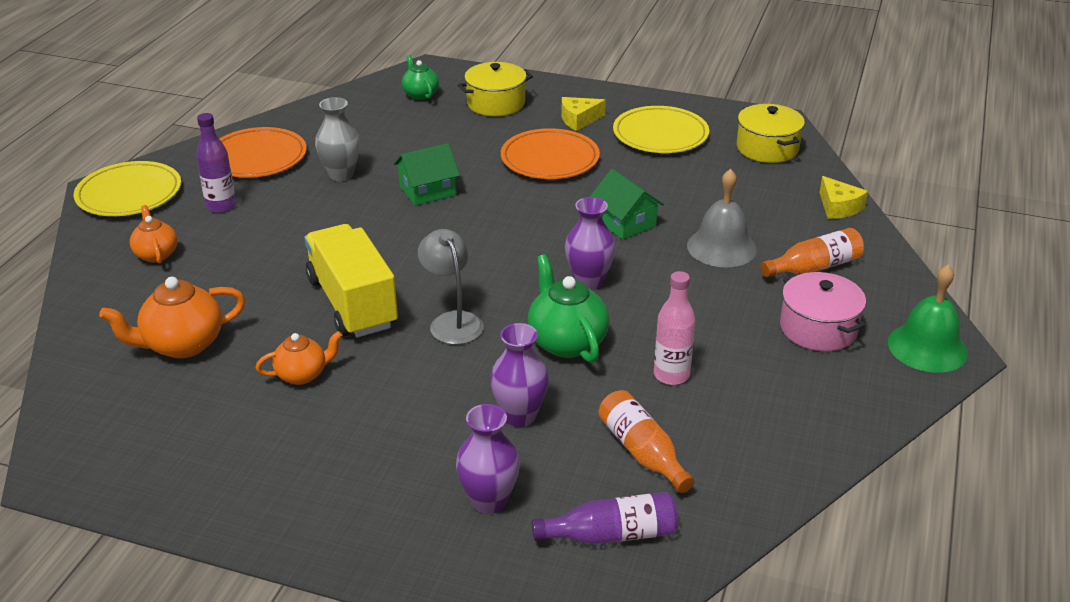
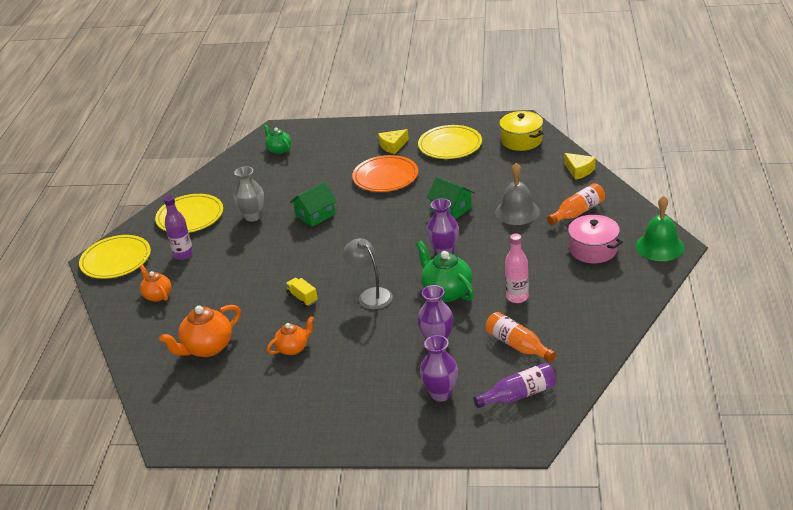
camera: 10 degrees left, 0 degrees up
orange plate [219,127,307,178] -> yellow plate [155,194,223,233]
yellow truck [304,224,398,337] -> yellow truck [286,278,318,307], size x0.41
yellow pot [458,62,533,116] -> none

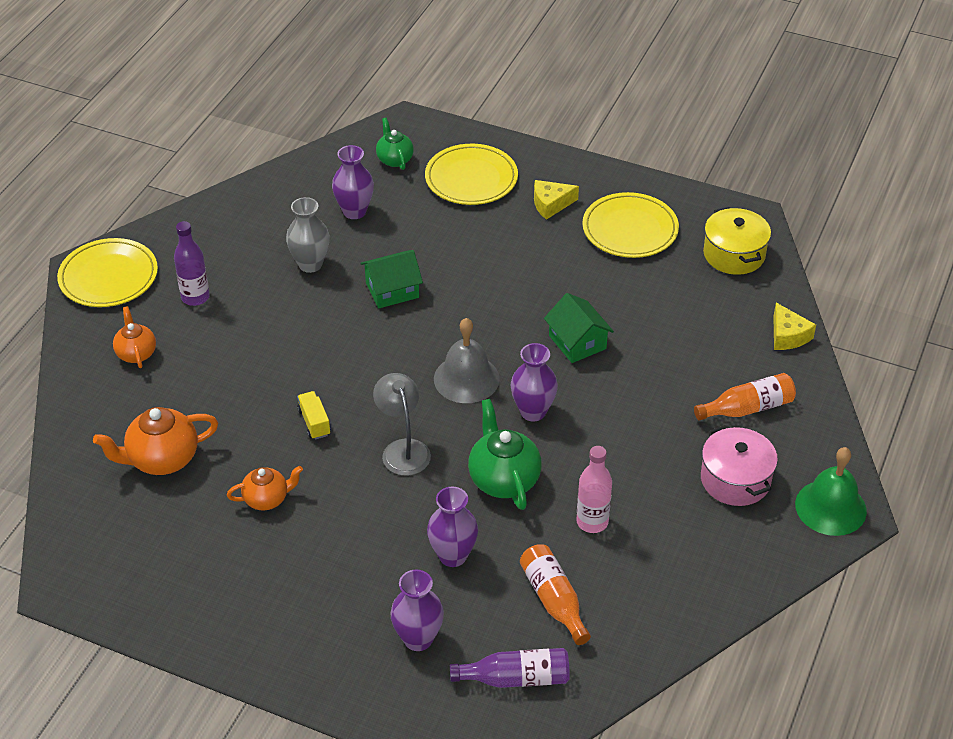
camera: 15 degrees right, 10 degrees up
yellow plate [155,194,223,233] -> yellow plate moved to [425,144,518,205]
orange plate [352,155,418,192] -> none
grey bell [495,163,540,225] -> grey bell moved to [434,318,500,403]
none -> purple vase [332,145,374,219]

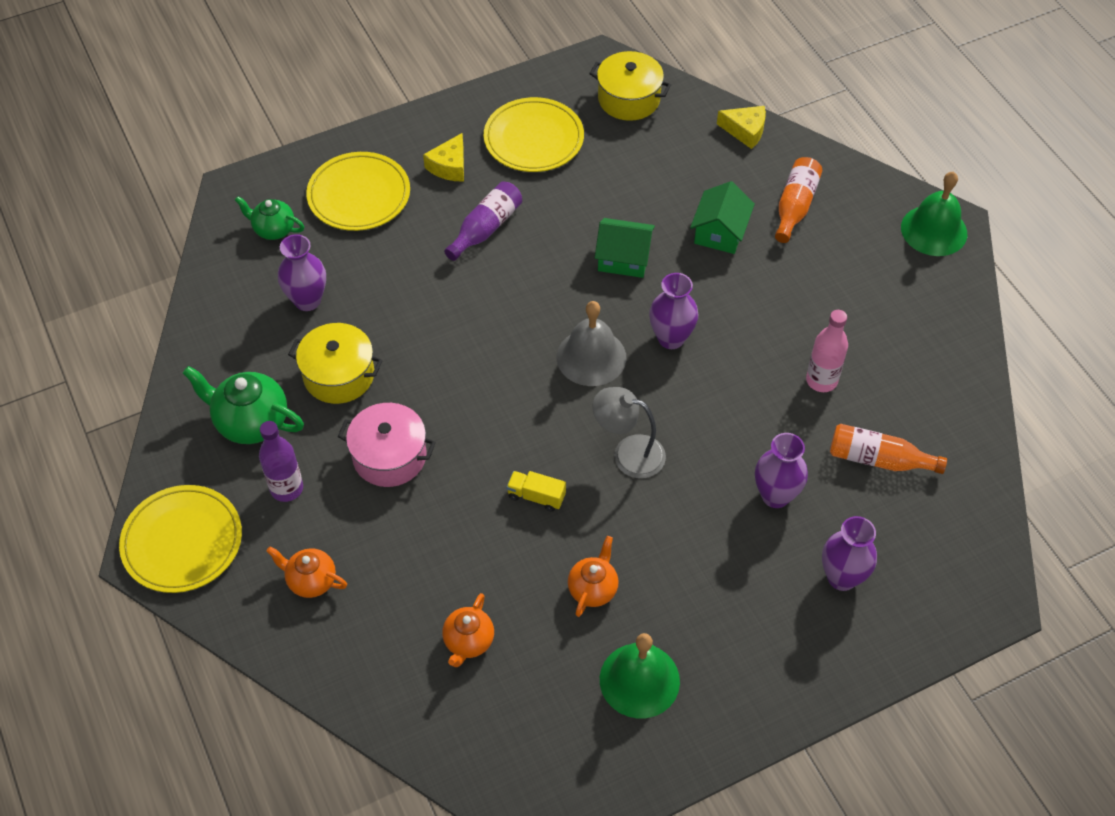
camera: 50 degrees left, 10 degrees up
orange teapot [93,407,218,475] -> orange teapot [442,593,494,667], size x0.62
grey vase [286,197,330,273] -> yellow pot [288,323,383,404]
green house [360,250,423,308] -> green house moved to [690,181,755,254]
purple bottle [450,648,570,688] -> purple bottle moved to [444,181,522,261]
green teapot [468,399,542,510] -> green teapot moved to [183,366,304,444]
pink pot [701,425,778,506] -> pink pot moved to [338,403,436,487]
none -> green bell [600,633,680,718]

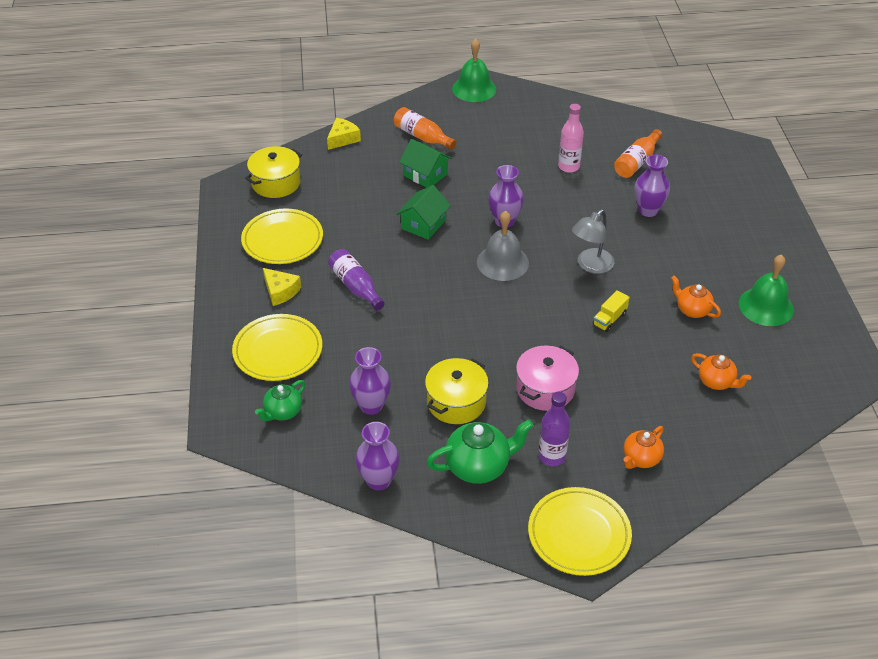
camera: 70 degrees left, 10 degrees down
green teapot [183,366,304,444] -> green teapot turned 150 degrees counterclockwise [426,419,533,484]
purple vase [822,516,877,591] -> purple vase moved to [355,422,400,490]

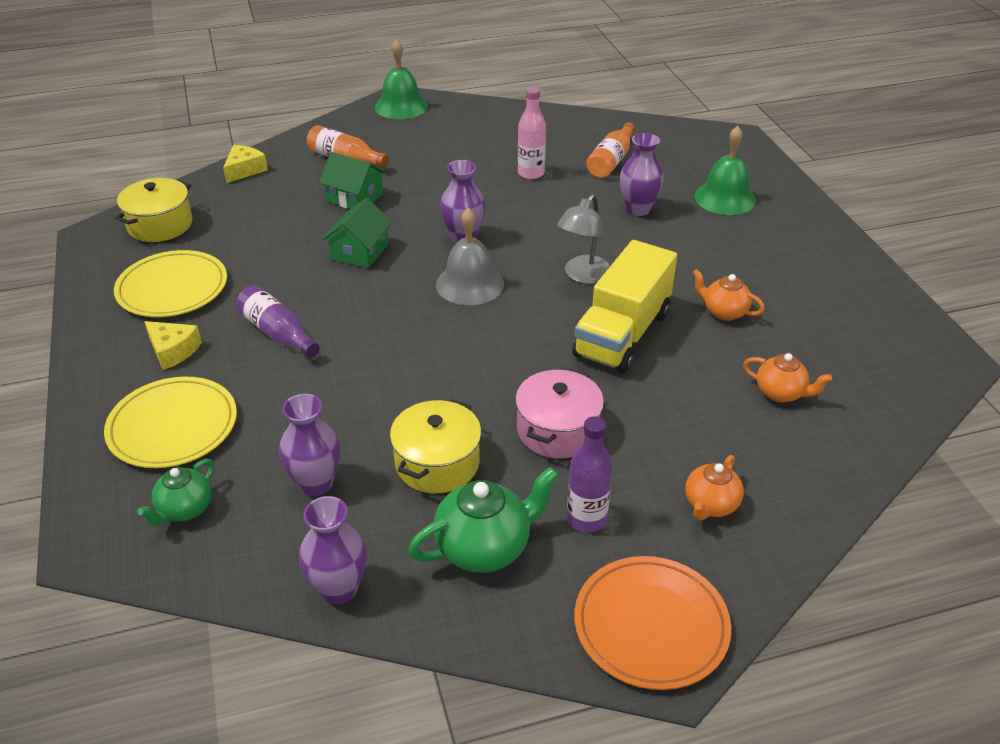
camera: 10 degrees left, 5 degrees down
yellow plate [528,487,632,576] -> orange plate [574,556,731,690]
yellow truck [593,290,630,332] -> yellow truck [572,240,677,373], size x2.43
green bell [739,254,794,326] -> green bell moved to [694,126,756,215]

